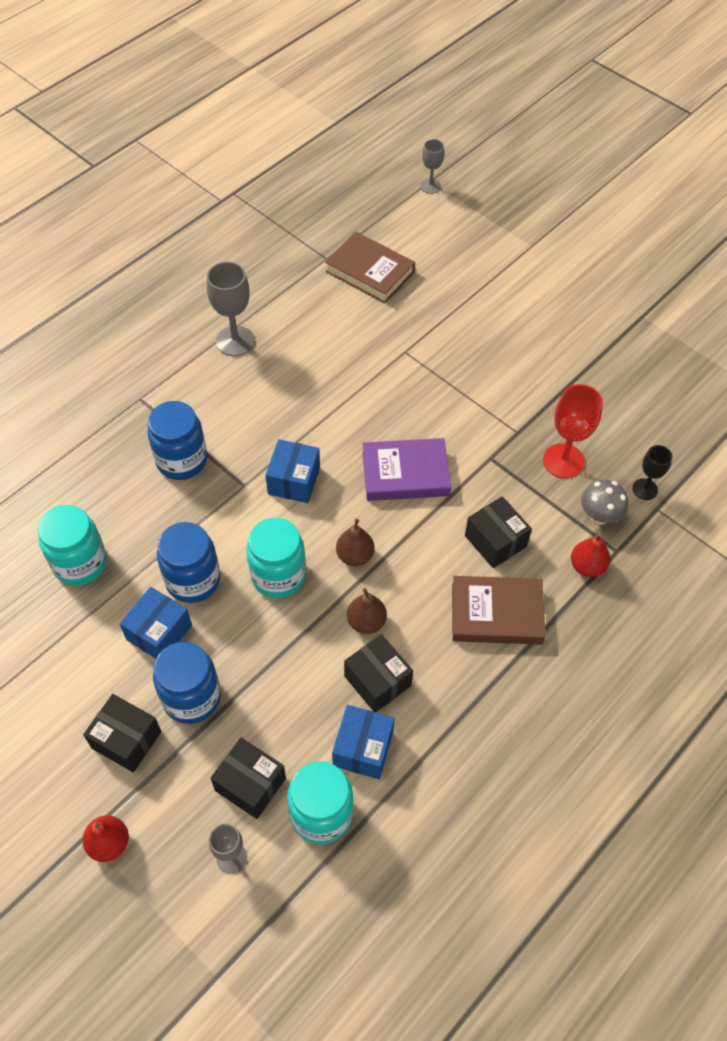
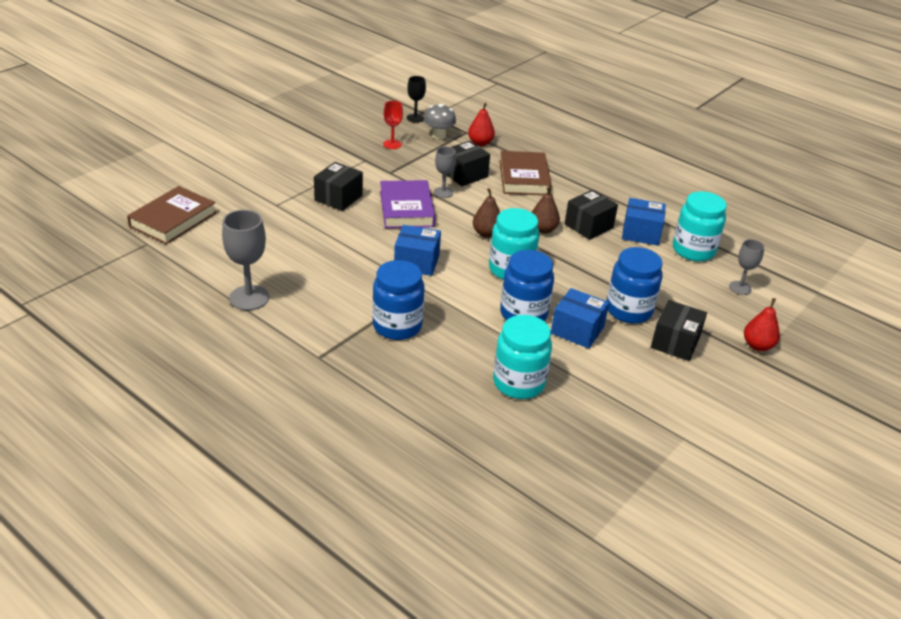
camera: 95 degrees left, 20 degrees down
black box [211,737,286,819] -> black box moved to [314,162,363,211]
grey goblet [420,139,444,194] -> grey goblet moved to [434,147,456,198]
red goblet [543,384,603,479] -> red goblet [383,101,403,149], size x0.60

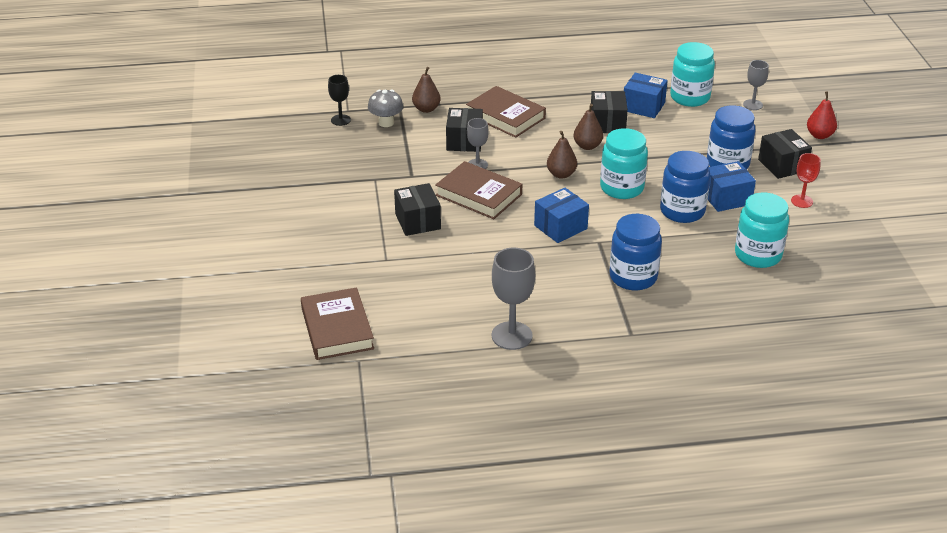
camera: 45 degrees left, 0 degrees up
purple book [380,180,435,228] -> brown book [435,161,522,219]
red goblet [383,101,403,149] -> red goblet moved to [791,153,821,208]
red pear [468,103,495,146] -> brown pear [412,67,441,113]
blue box [622,198,666,246] -> blue box turned 60 degrees clockwise [624,73,668,118]

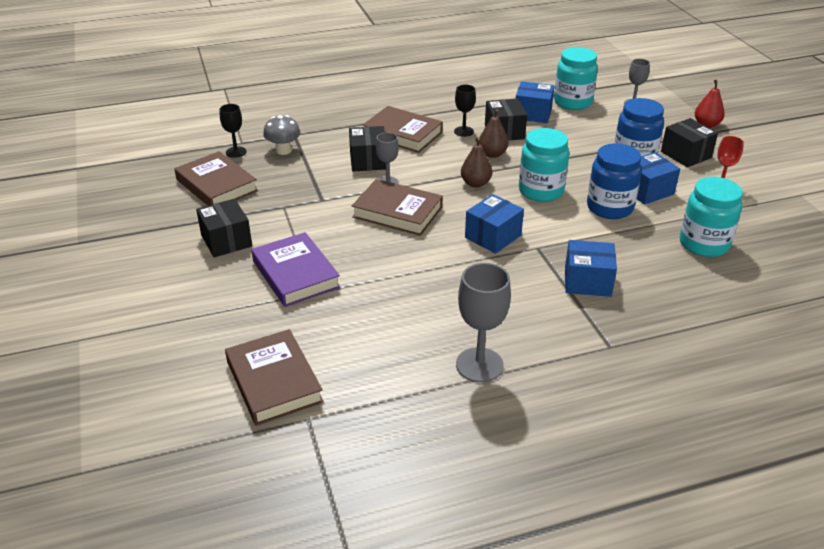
camera: 10 degrees left, 0 degrees up
black box [394,183,441,236] -> black box moved to [196,199,252,257]
brown pear [412,67,441,113] -> none
blue jar [610,214,662,291] -> blue box [565,240,617,297]
none -> brown book [174,151,258,206]
none -> purple book [251,232,341,307]
none -> black goblet [454,85,476,137]

